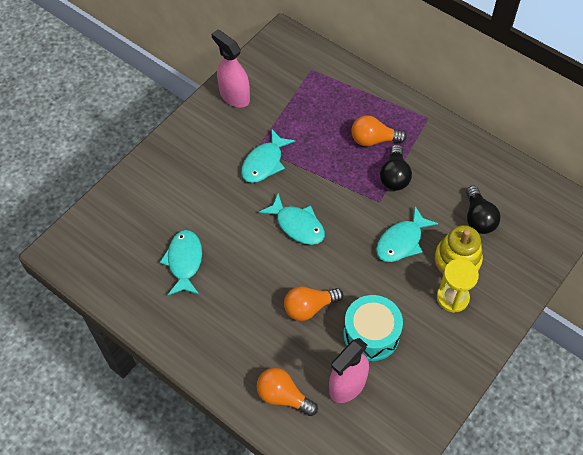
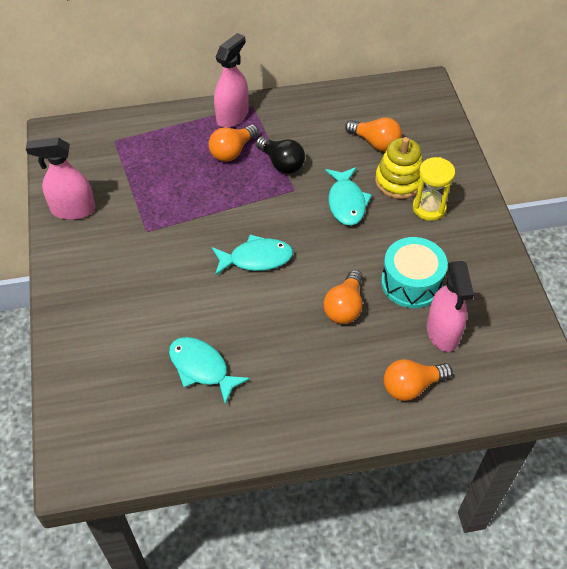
camera: 50 degrees left, 5 degrees down
turquoise fish [241,130,295,183] -> none
black light bulb [466,186,500,234] -> orange light bulb [345,117,402,152]
none -> pink spray bottle [214,33,249,128]

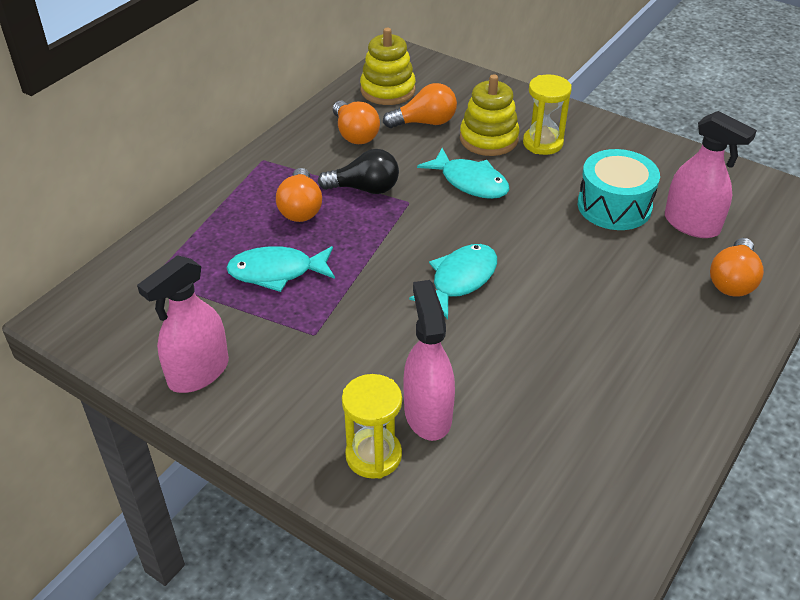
camera: 45 degrees left, 10 degrees down
turquoise fish [169,337,250,405] -> turquoise fish moved to [226,246,335,292]
pink spray bottle [214,33,249,128] -> pink spray bottle moved to [403,280,455,441]
orange light bulb [324,270,363,324] -> orange light bulb moved to [333,101,380,144]
none -> yellow hourglass [342,374,402,479]
none -> yellow stacking toy [360,28,416,105]

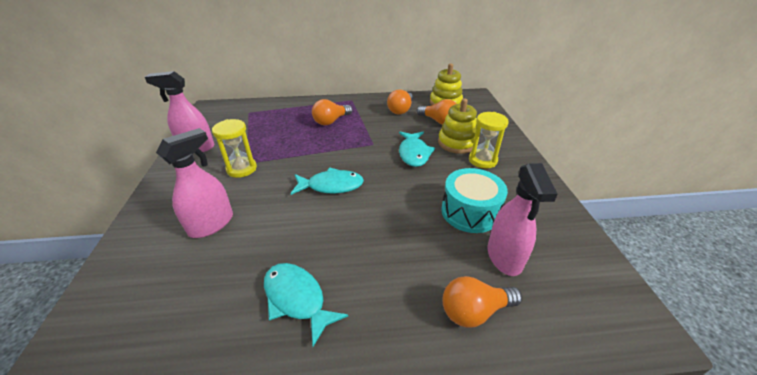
camera: 50 degrees right, 5 degrees down
turquoise fish [226,246,335,292] -> turquoise fish moved to [264,263,348,347]
black light bulb [318,149,399,194] -> none
yellow hourglass [342,374,402,479] -> yellow hourglass moved to [212,119,257,178]

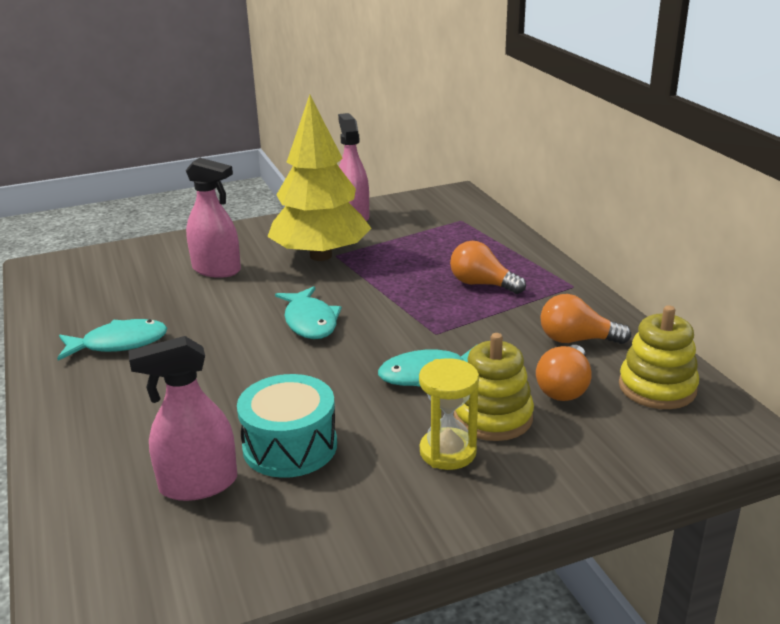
camera: 75 degrees right, 10 degrees down
yellow hourglass [212,119,257,178] -> yellow tree [267,95,371,261]
turquoise fish [264,263,348,347] -> turquoise fish turned 45 degrees clockwise [57,319,167,361]
orange light bulb [442,276,522,328] -> none

